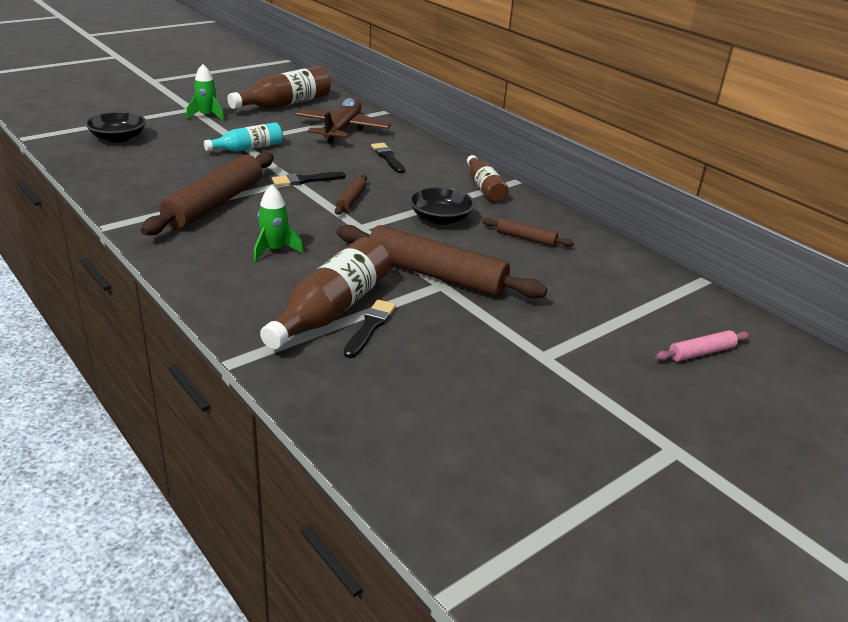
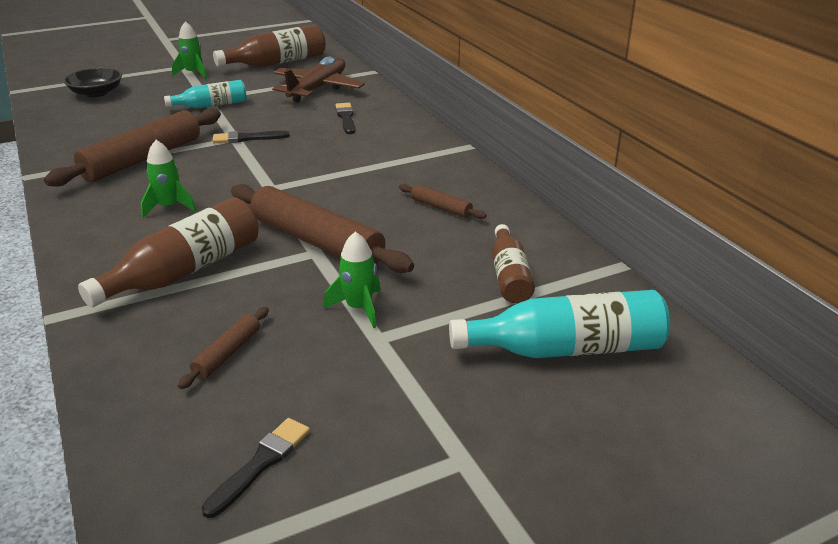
camera: 15 degrees right, 0 degrees up
brown rolling pin [335,175,367,215] -> brown rolling pin moved to [178,307,269,389]
black brush [344,300,396,358] -> black brush moved to [202,418,310,518]
black bowl [409,187,475,225] -> none
brown bottle [467,155,509,203] -> brown bottle moved to [492,224,535,303]
pink rolling pin [655,330,750,361] -> turquoise bottle [449,290,670,358]
none -> green rocket [323,231,381,328]

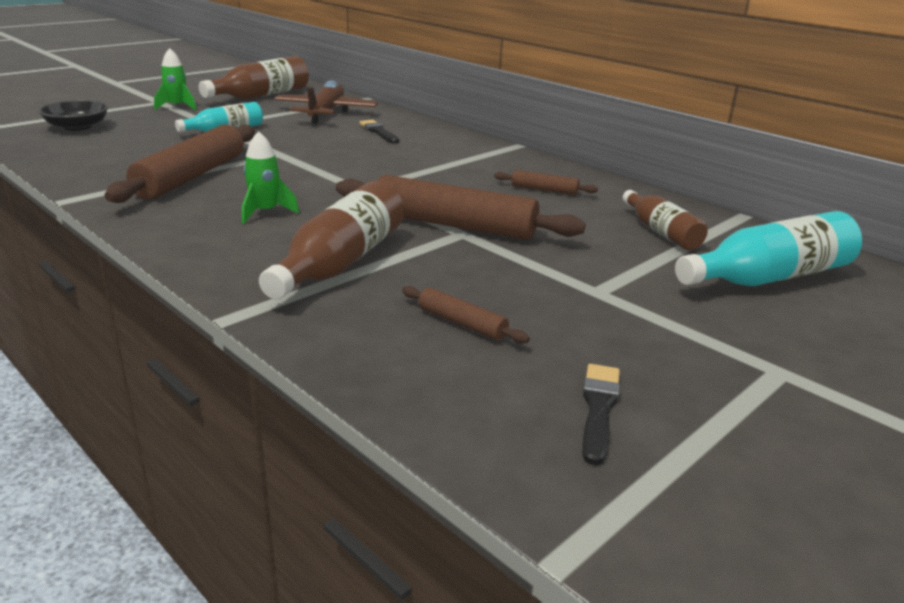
camera: 20 degrees left, 5 degrees down
brown rolling pin [178,307,269,389] -> brown rolling pin turned 60 degrees counterclockwise [402,286,530,344]
black brush [212,131,290,143] -> none
green rocket [323,231,381,328] -> none

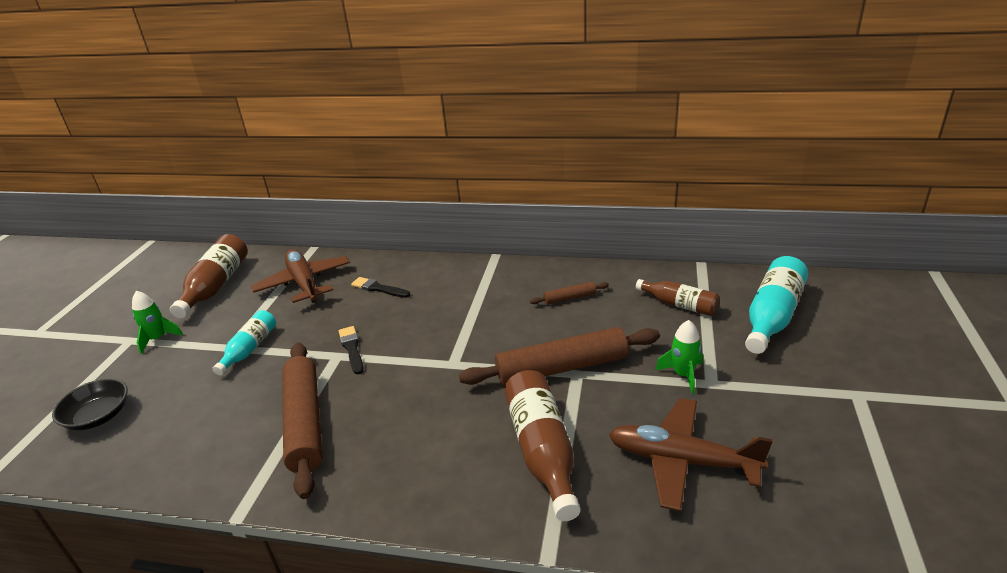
camera: 30 degrees left, 5 degrees up
green rocket [242,131,299,224] -> green rocket moved to [655,320,703,394]
brown rolling pin [402,286,530,344] -> brown plane [609,398,773,512]
black brush [582,364,620,466] -> black brush moved to [338,326,364,374]

